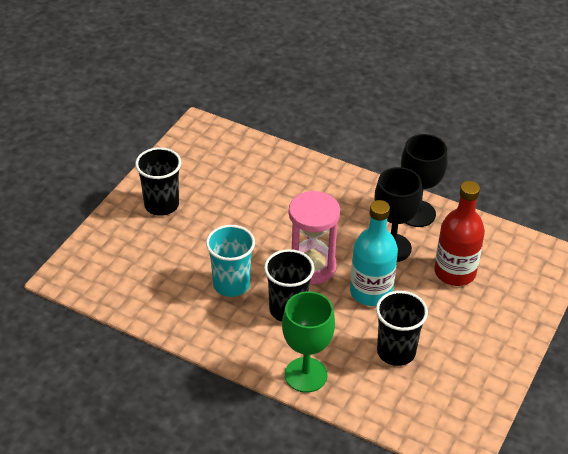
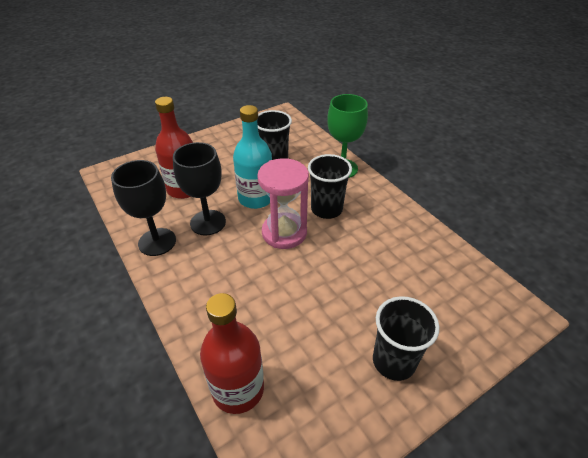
camera: 150 degrees left, 0 degrees up
turquoise cup [206,225,255,297] -> none
none -> red bottle [200,293,264,414]

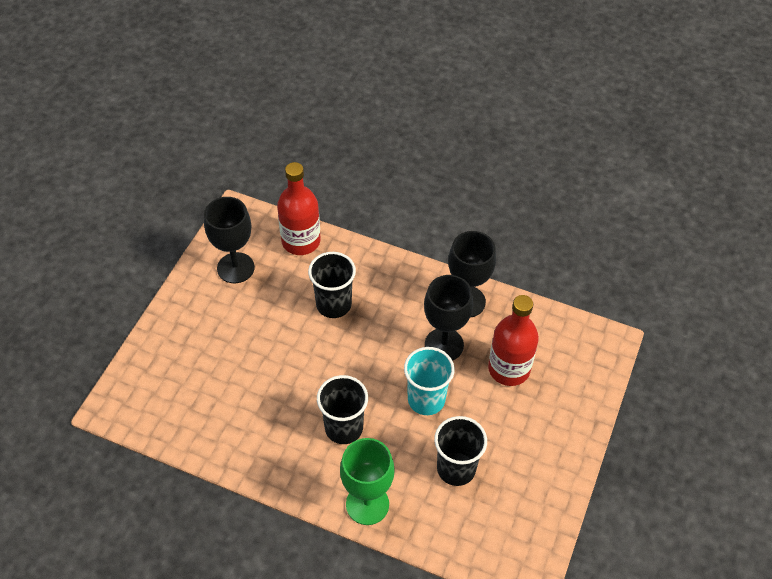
camera: 145 degrees right, 10 degrees up
turquoise bottle [233,105,272,209] -> turquoise cup [404,347,455,415]
pink hourglass [257,158,309,249] -> none
black cup [373,296,440,381] -> black cup moved to [308,252,356,318]
none -> black goblet [204,197,255,283]

